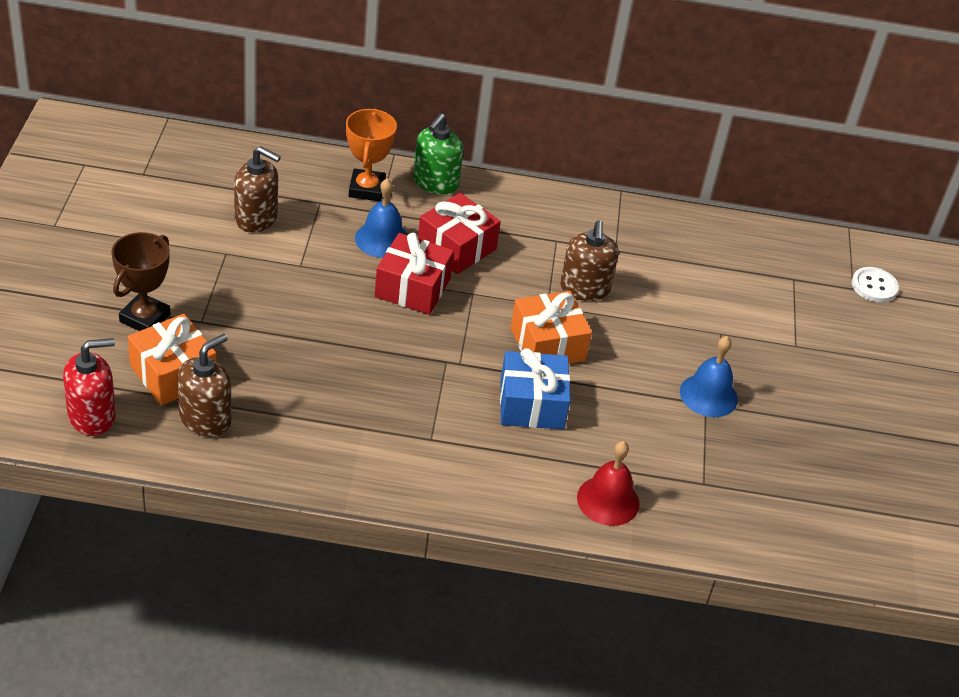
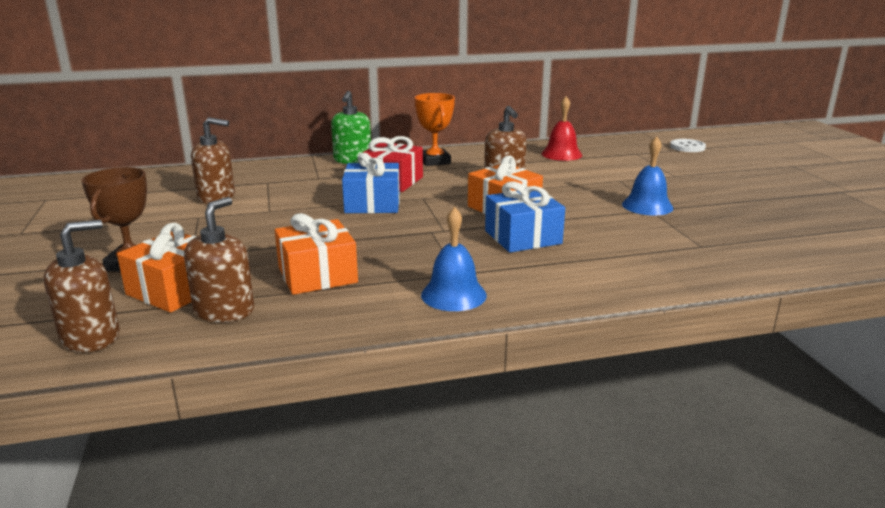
camera: 15 degrees left, 20 degrees down
red soap dispenser [63,338,116,436] -> brown soap dispenser [44,220,120,352]
orange trophy [346,109,397,201] -> orange trophy moved to [414,93,455,166]
blue bell [355,178,408,258] -> blue bell moved to [421,207,487,311]
red gift [375,233,454,315] -> blue gift [342,153,400,213]
red bell [577,441,640,526] -> red bell moved to [541,96,582,161]
none -> orange gift [275,213,358,295]

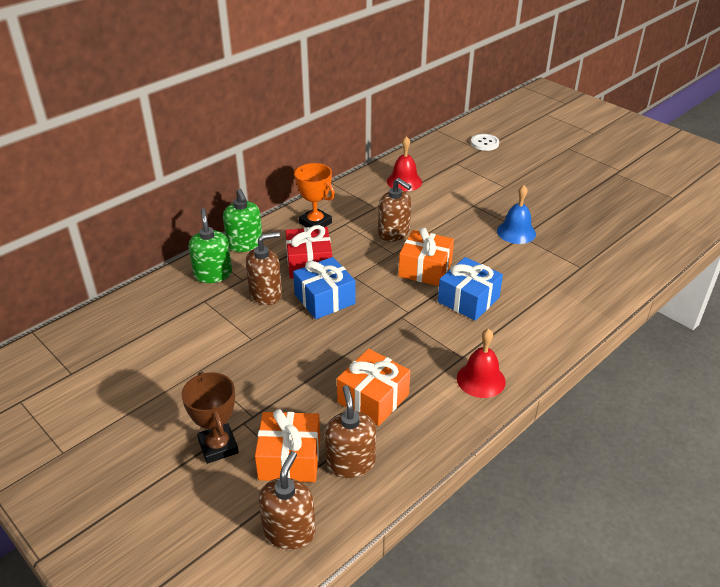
camera: 30 degrees left, 15 degrees up
brown soap dispenser [191,117,235,204] -> brown soap dispenser moved to [246,232,282,305]
blue bell [421,207,487,311] -> red bell [457,328,506,398]
none -> green soap dispenser [189,208,232,283]

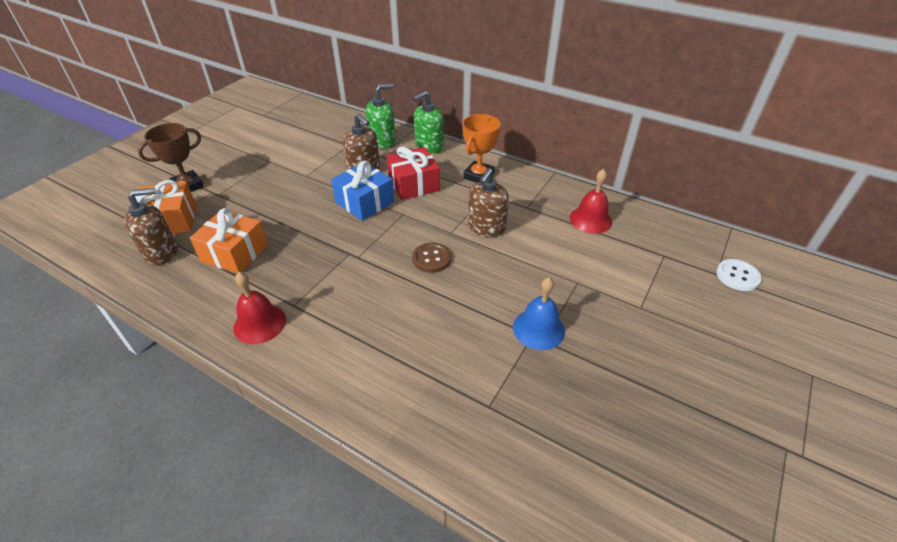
camera: 75 degrees right, 5 degrees up
brown soap dispenser [259,451,316,550] -> none
orange gift [398,228,454,286] -> brown button [412,243,451,273]
blue gift [438,257,503,321] -> none

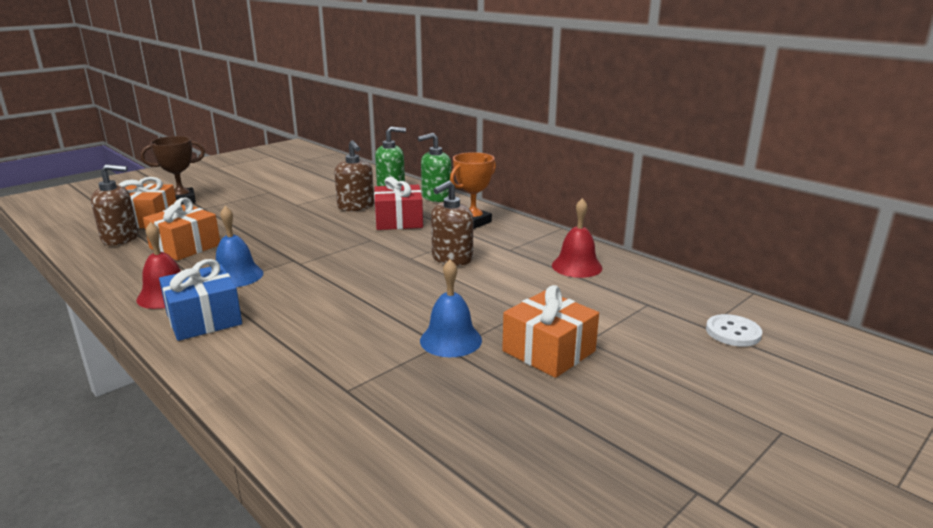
camera: 15 degrees right, 20 degrees down
blue gift [331,161,394,221] -> blue gift moved to [159,259,242,341]
brown button [412,243,451,273] -> none
none -> blue bell [216,206,264,287]
none -> orange gift [502,285,599,378]

